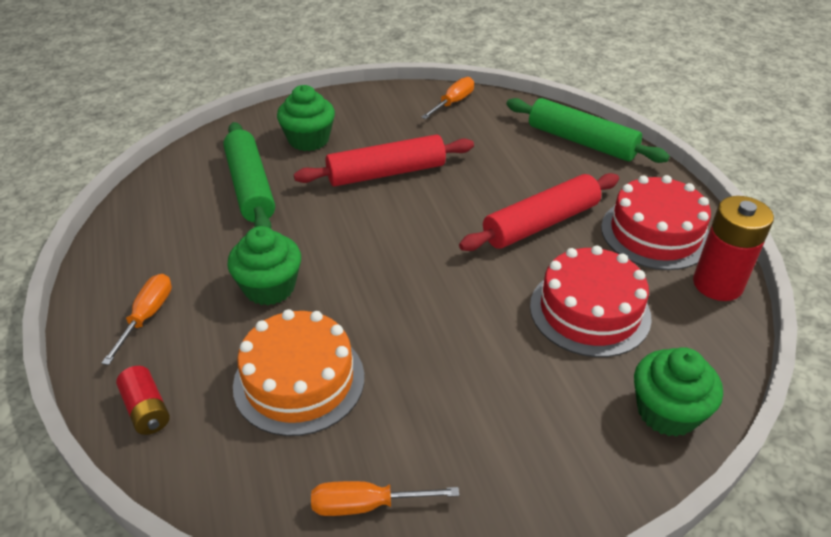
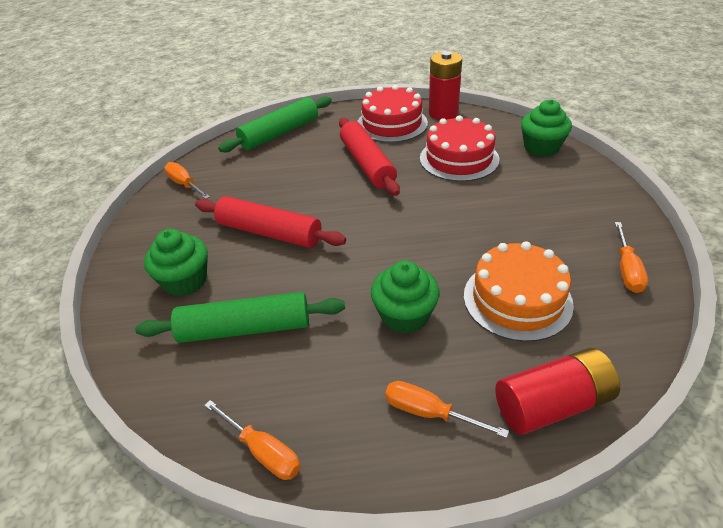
camera: 75 degrees left, 0 degrees up
red battery [116,366,170,435] -> red battery [495,348,620,435], size x1.71
red rolling pin [294,134,474,187] -> red rolling pin turned 60 degrees counterclockwise [195,196,346,248]
none -> orange screwdriver [204,400,301,480]

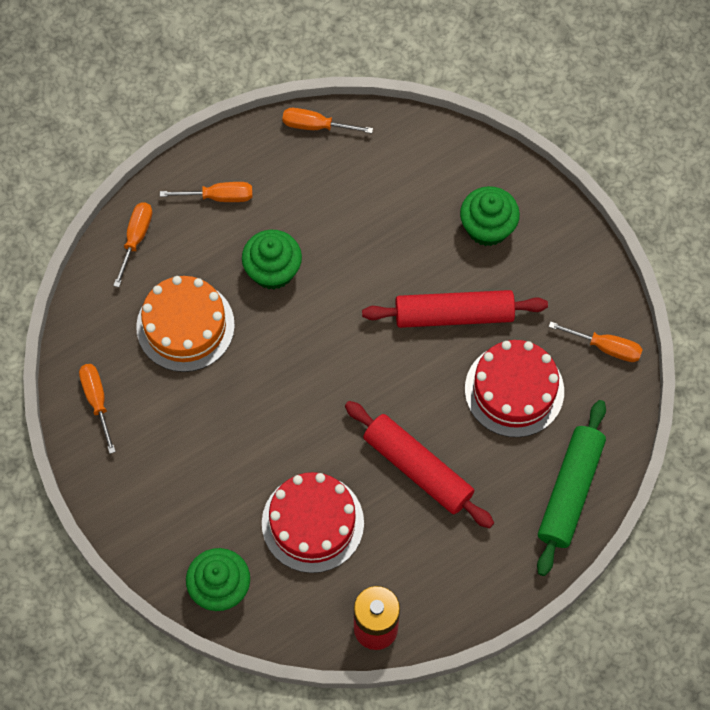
camera: 150 degrees right, 25 degrees up
green rolling pin [135,292,345,343] -> none
red cake [357,85,428,143] -> red cake moved to [465,340,564,437]
red battery [495,348,620,435] -> orange screwdriver [113,202,152,287]

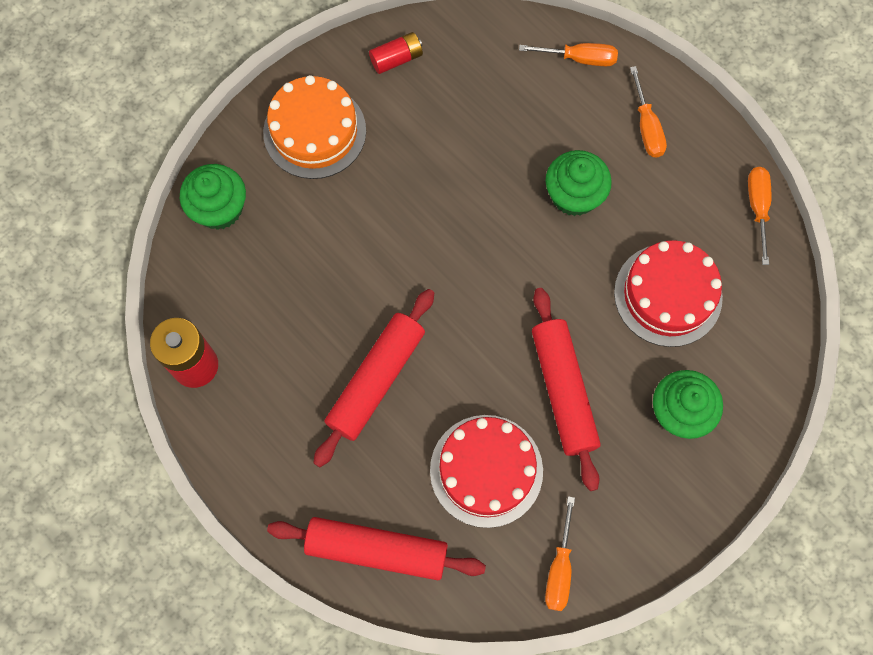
camera: 80 degrees right, 5 degrees up
orange screwdriver [79,364,116,454] -> red battery [369,32,423,74]
orange cake [136,276,235,372] -> orange cake moved to [263,75,366,179]
red cake [262,472,364,573] -> red cake moved to [614,240,723,347]
green rolling pin [537,400,606,576] -> red rolling pin [267,517,486,580]

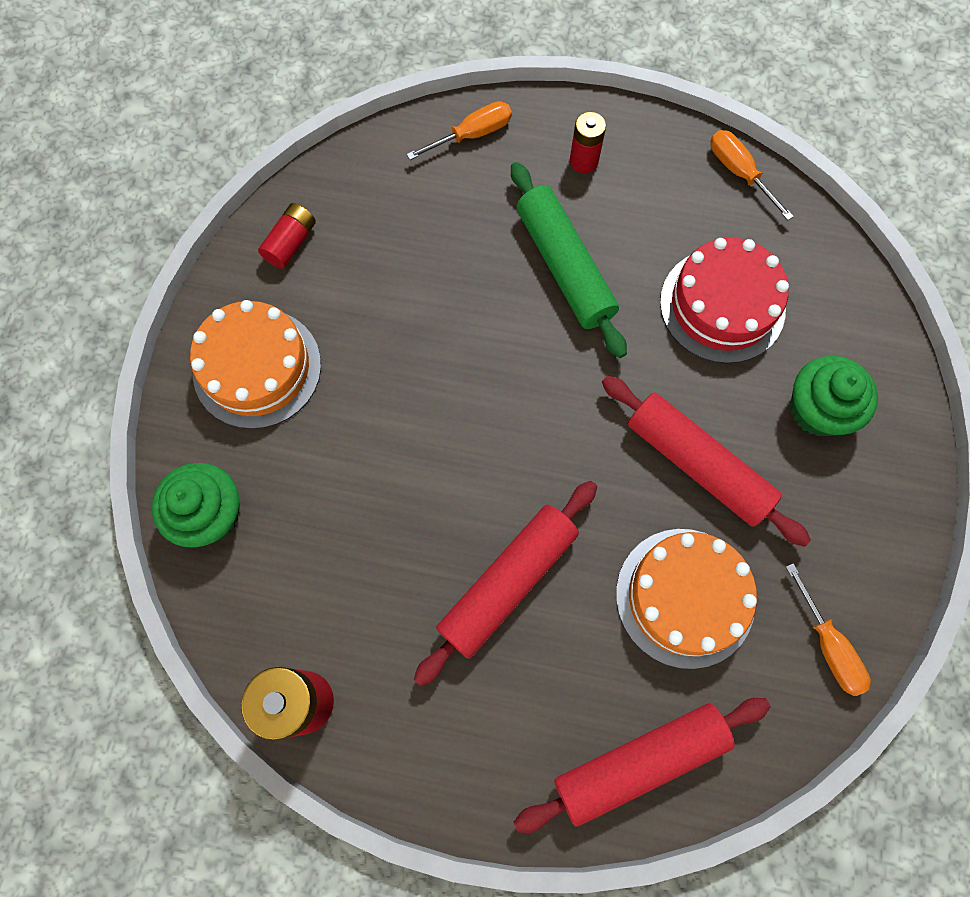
camera: 35 degrees left, 0 degrees up
red rolling pin [313,289,434,467] -> red rolling pin turned 45 degrees clockwise [414,481,597,686]
red cake [430,415,543,528] -> orange cake [616,529,757,669]
green cupcake [546,150,612,216] -> green rolling pin [511,162,627,358]
orange screwdriver [630,66,667,158] -> red battery [570,112,606,173]

